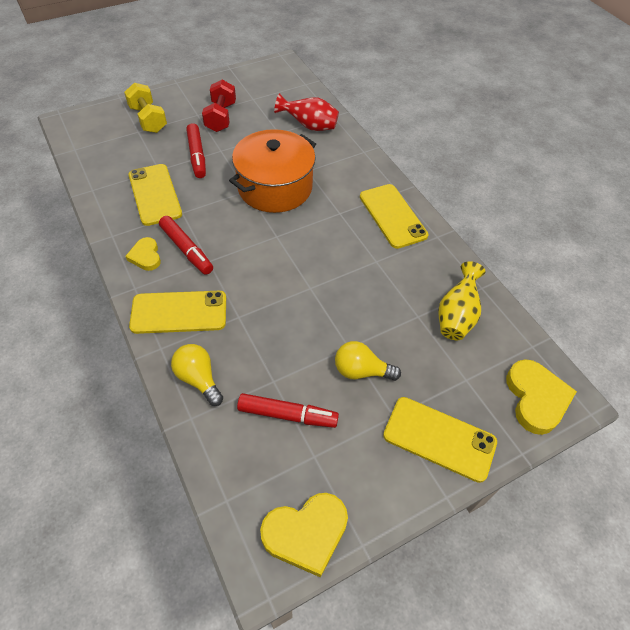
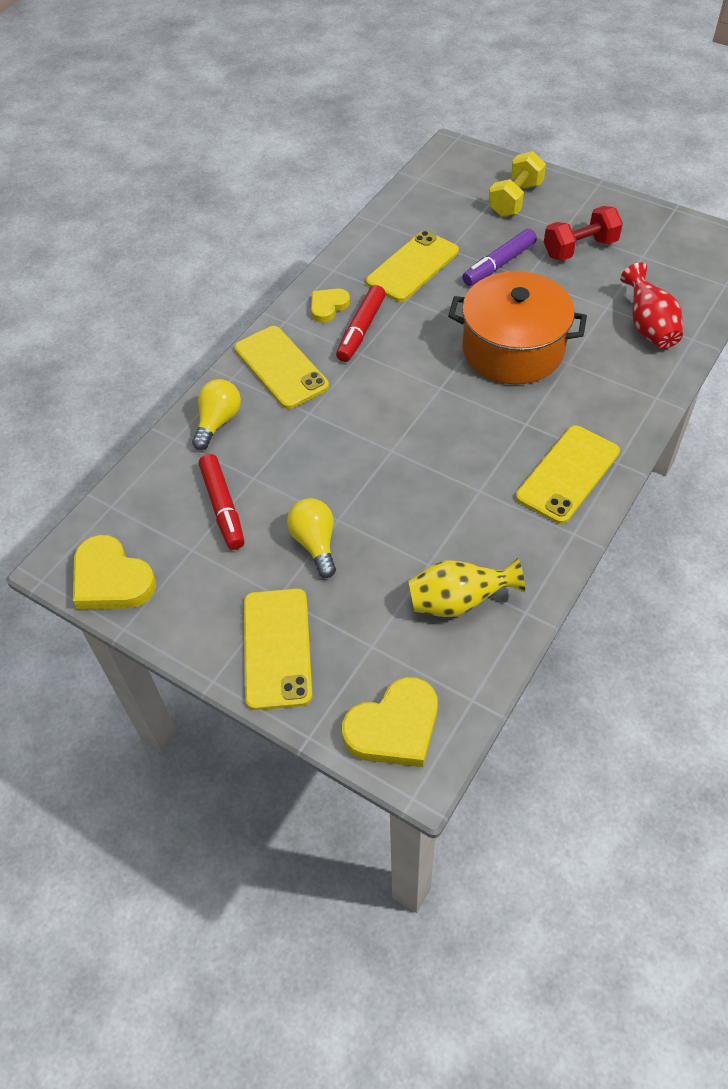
camera: 65 degrees right, 0 degrees up
red marker [186,123,206,178] -> purple marker [462,229,537,286]

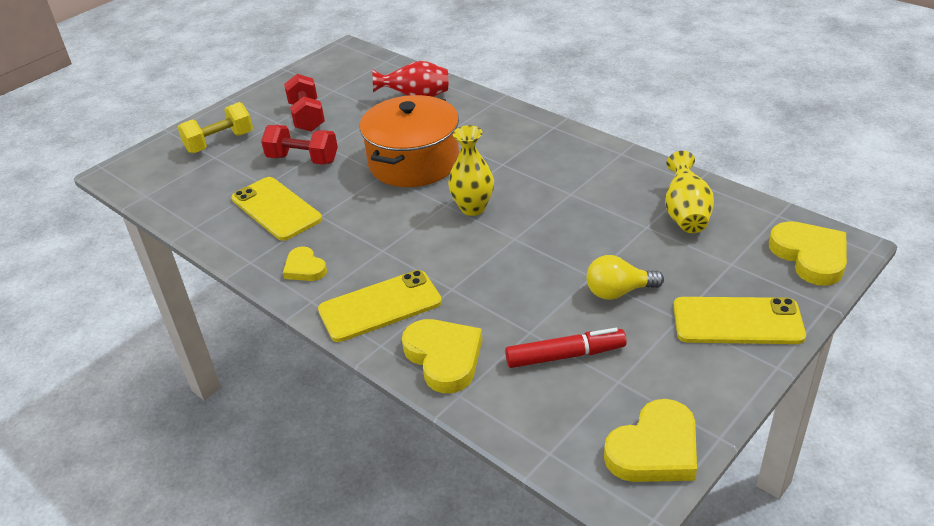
camera: 80 degrees left, 15 degrees down
yellow light bulb [192,379,241,450] -> yellow heart [402,319,482,393]
red marker [336,285,386,362] -> none
purple marker [462,229,537,286] -> red dumbbell [261,125,338,165]
yellow dumbbell [489,151,546,217] -> yellow dumbbell turned 75 degrees counterclockwise [178,102,253,154]
yellow phone [516,425,620,524] -> none
none -> yellow vase [448,125,494,216]

